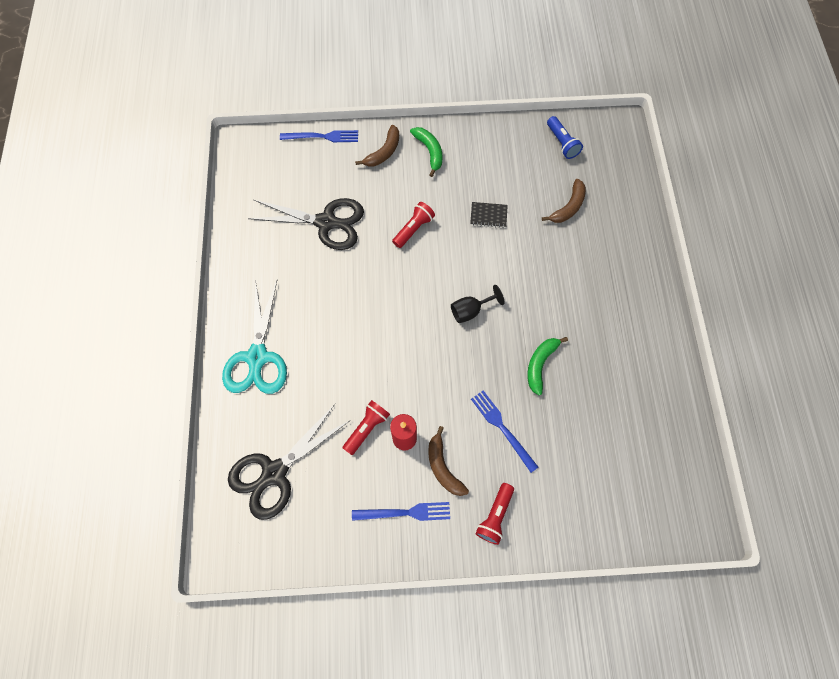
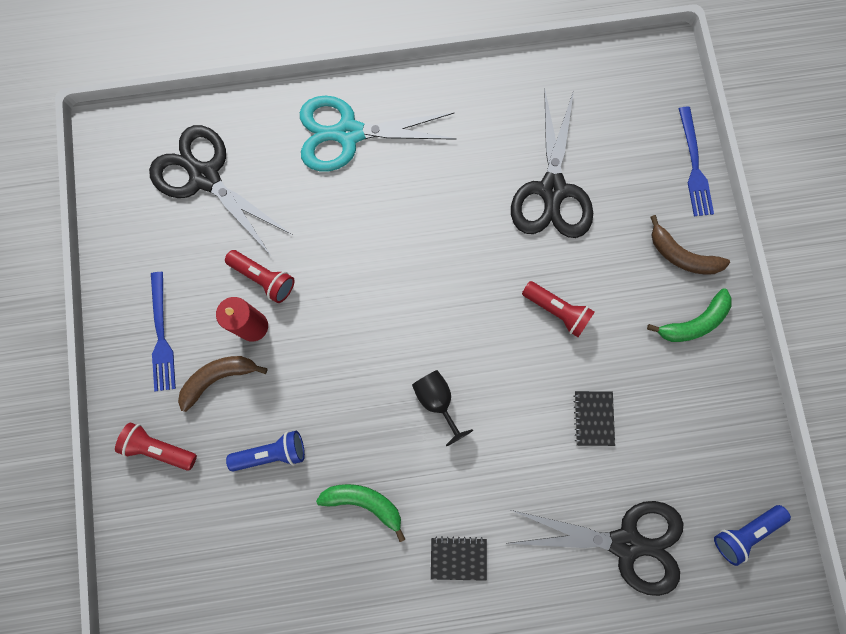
camera: 85 degrees right, 10 degrees up
blue fork [471,391,538,473] -> blue flashlight [226,431,305,471]
brown banana [542,179,586,223] -> black scissors [506,501,684,596]
none -> black notebook [431,536,487,581]

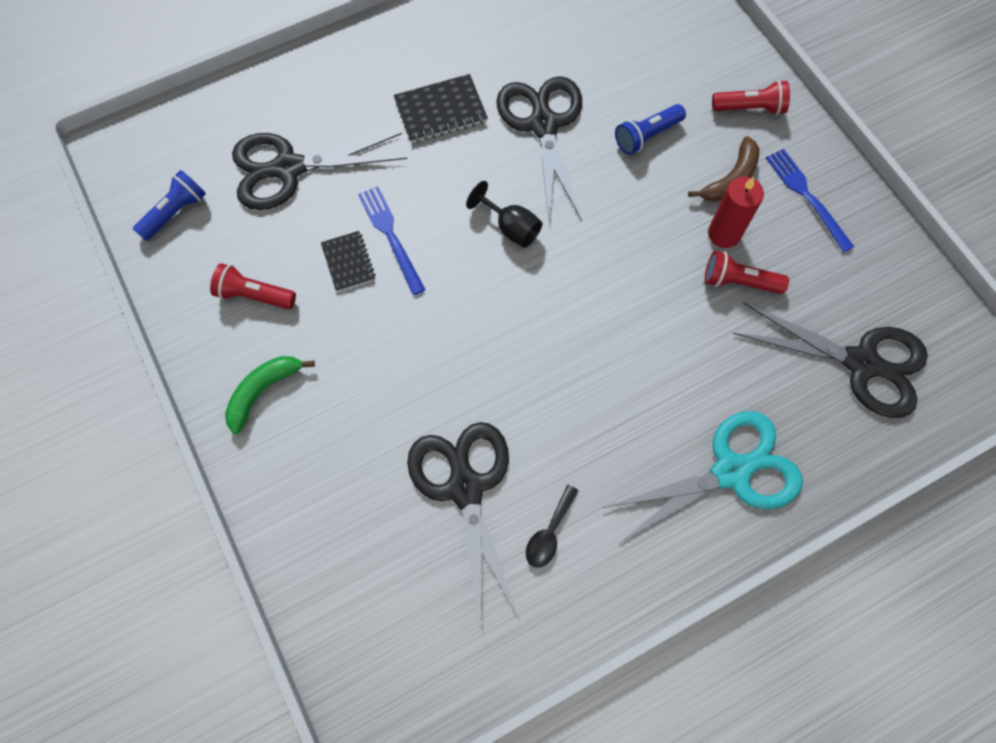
camera: 160 degrees right, 10 degrees down
green banana [316,484,405,542] -> black scissors [497,76,582,223]
black notebook [431,536,487,581] -> black notebook [394,74,488,143], size x1.52
red flashlight [522,281,595,337] -> red flashlight moved to [210,263,296,309]
brown banana [650,215,730,275] -> none
blue fork [679,107,714,216] -> blue fork moved to [358,186,426,295]
none -> black spoon [526,485,579,568]

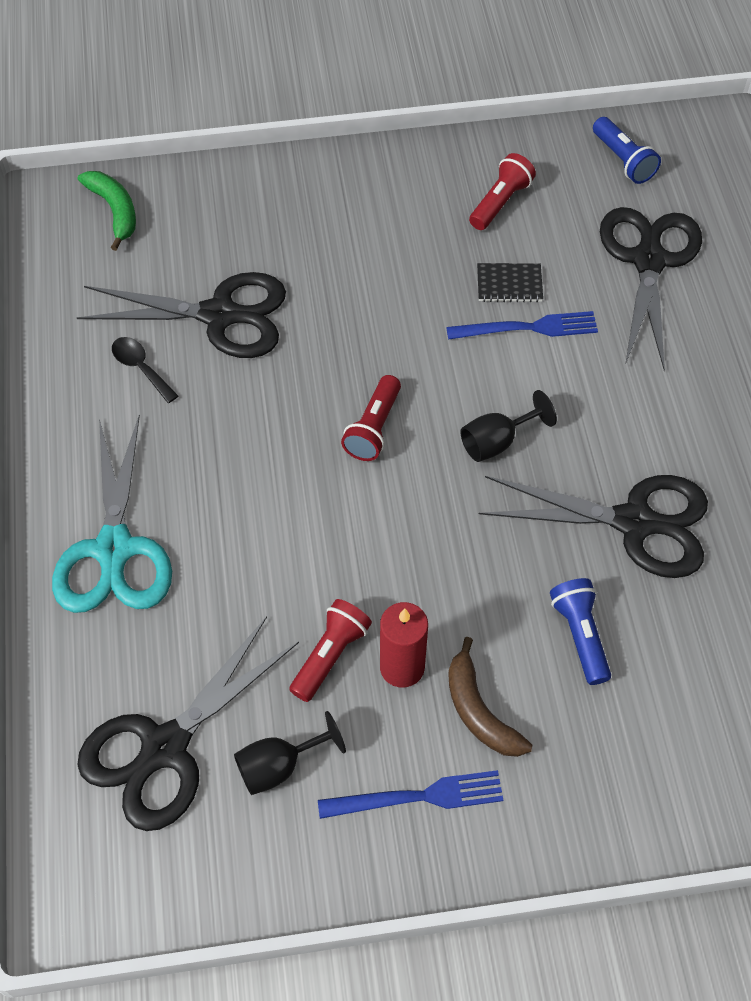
camera: 110 degrees right, 10 degrees down
green banana [225,356,315,435] -> green banana moved to [78,171,136,251]
black notebook [394,74,488,143] -> none
red flashlight [712,80,790,115] -> red flashlight moved to [341,375,401,461]
none -> black goblet [234,711,346,795]

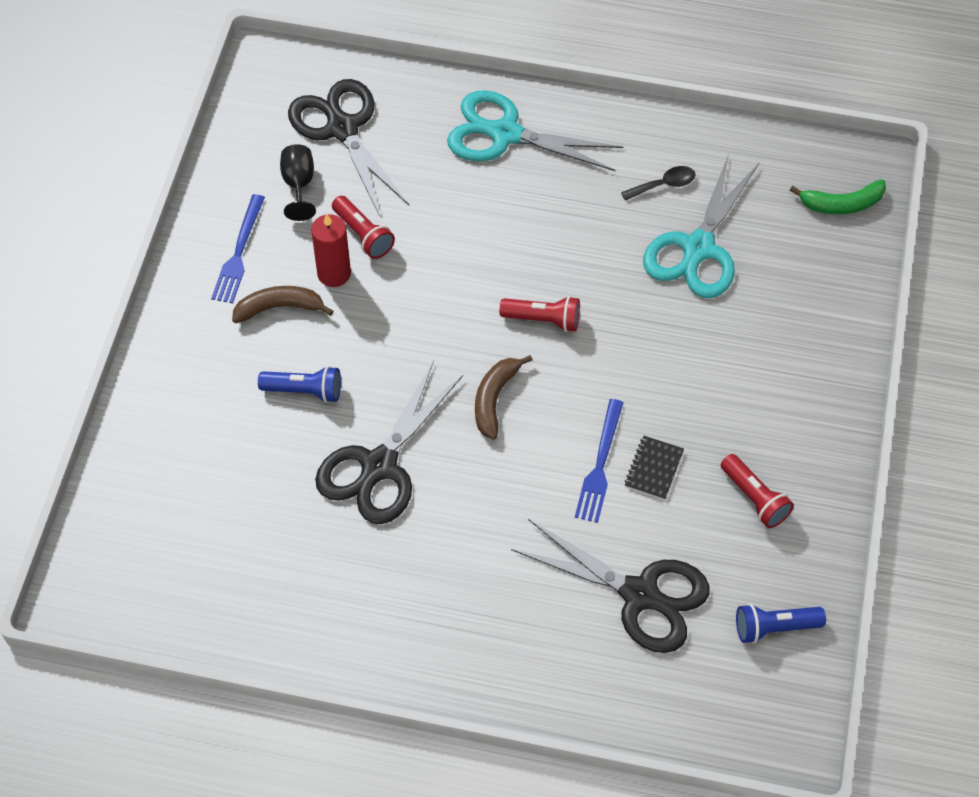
camera: 110 degrees right, 0 degrees up
black scissors [76,272,286,358] -> turquoise scissors [643,154,759,298]
red flashlight [341,375,401,461] -> red flashlight turned 150 degrees clockwise [499,296,580,332]
black goblet [460,390,557,462] -> brown banana [475,355,533,440]

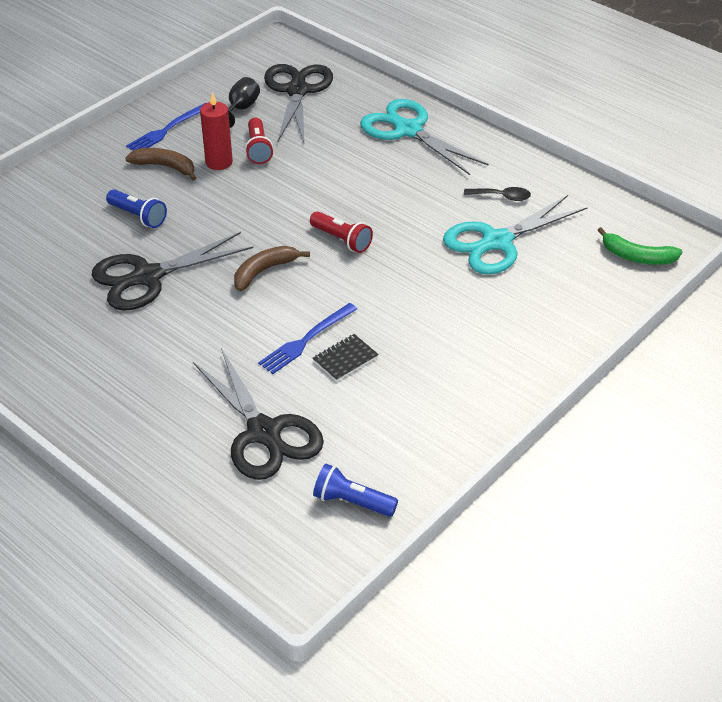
camera: 30 degrees right, 15 degrees down
red flashlight [721,454,794,528] -> none

